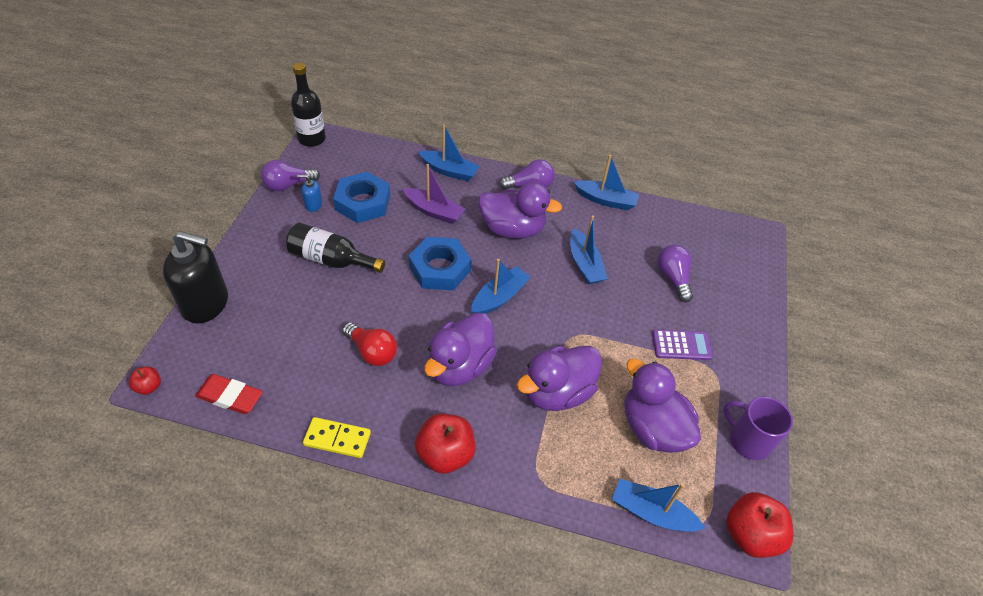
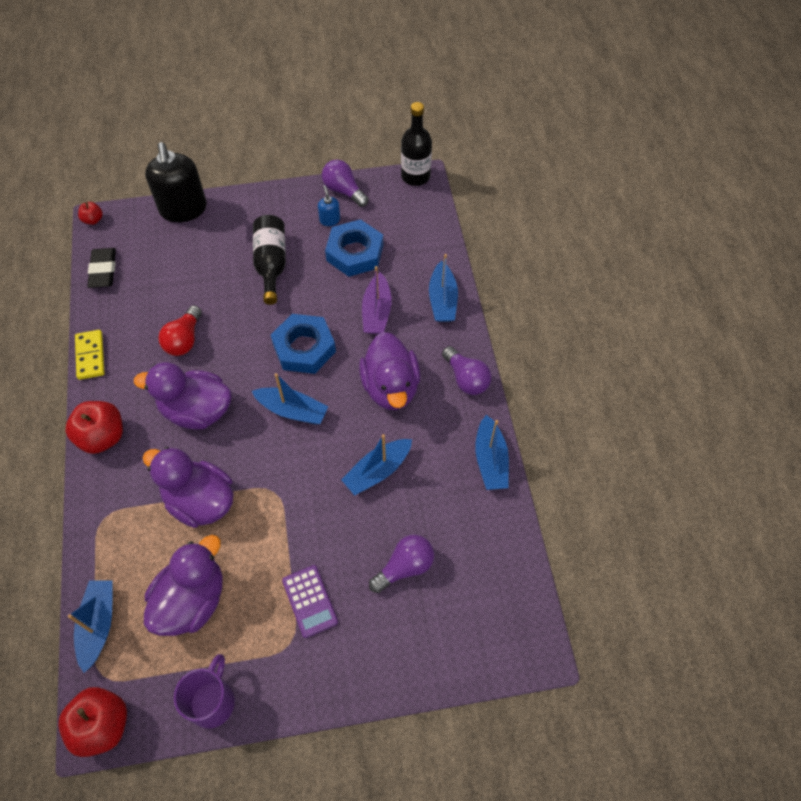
camera: 70 degrees right, 10 degrees up
red eraser [195,374,263,414] -> black eraser [87,248,116,288]

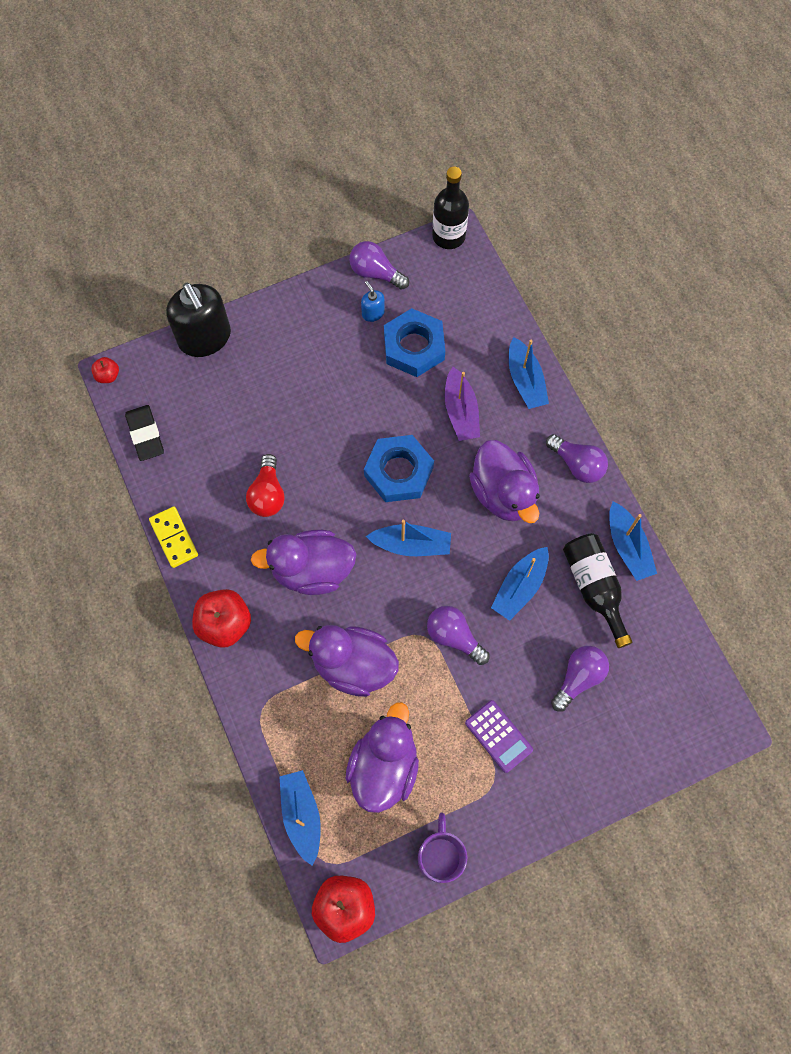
camera: 15 degrees left, 10 degrees up
black bottle [253,215,286,305] -> black bottle moved to [563,533,632,648]
none -> purple light bulb [427,606,490,665]

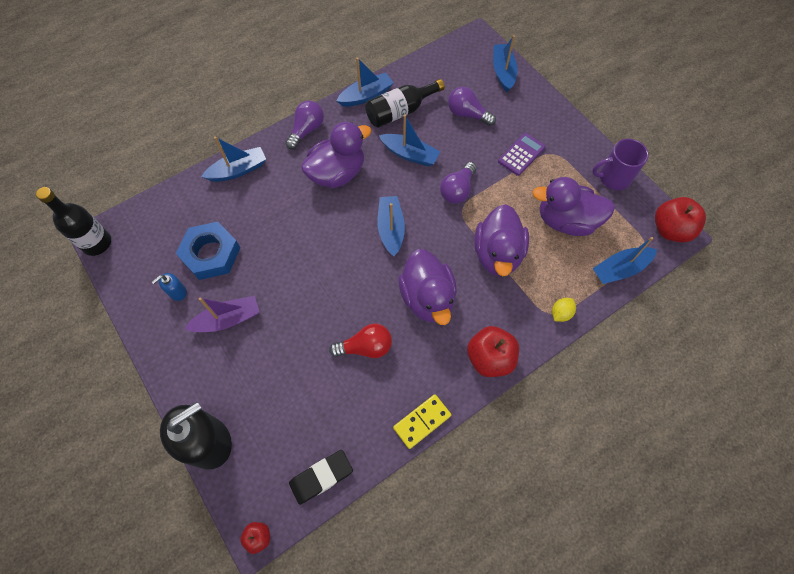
camera: 100 degrees left, 5 degrees down
purple light bulb [349,241,409,290] -> none
blue nut [364,435,434,502] -> none
purple boat [445,367,480,441] -> purple boat moved to [184,296,260,332]
none -> blue boat [493,35,518,92]
none -> yellow lemon [552,298,576,322]

